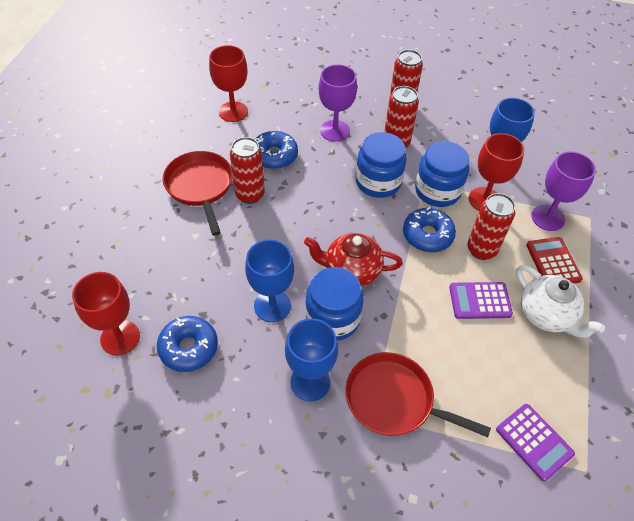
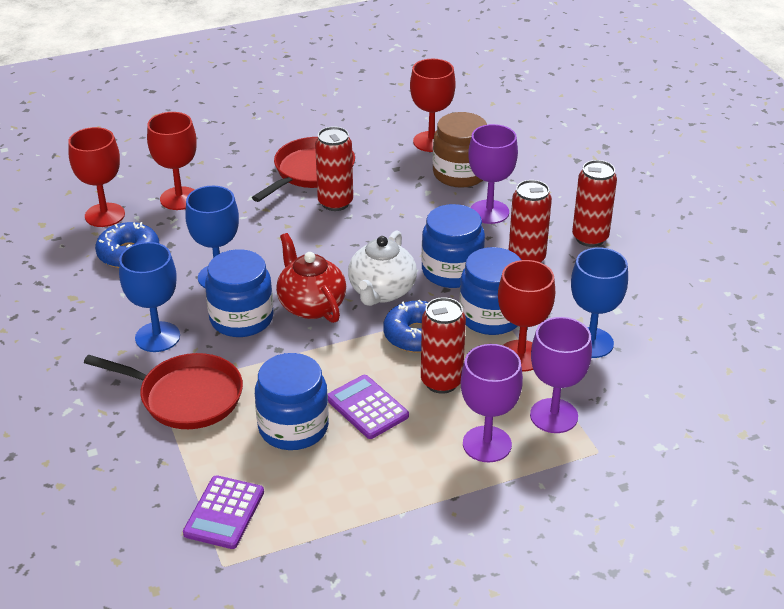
camera: 55 degrees right, 15 degrees down
blue donut [255,131,298,169] -> none
red pan [346,352,491,437] -> red pan turned 120 degrees clockwise [84,353,243,429]
white teapot [516,265,605,338] -> white teapot moved to [348,230,417,306]
red calculator [526,237,583,284] -> purple goblet [461,344,523,462]
none -> red goblet [147,112,197,210]
none -> blue jar [255,353,329,450]
none -> brown jar [433,112,487,188]

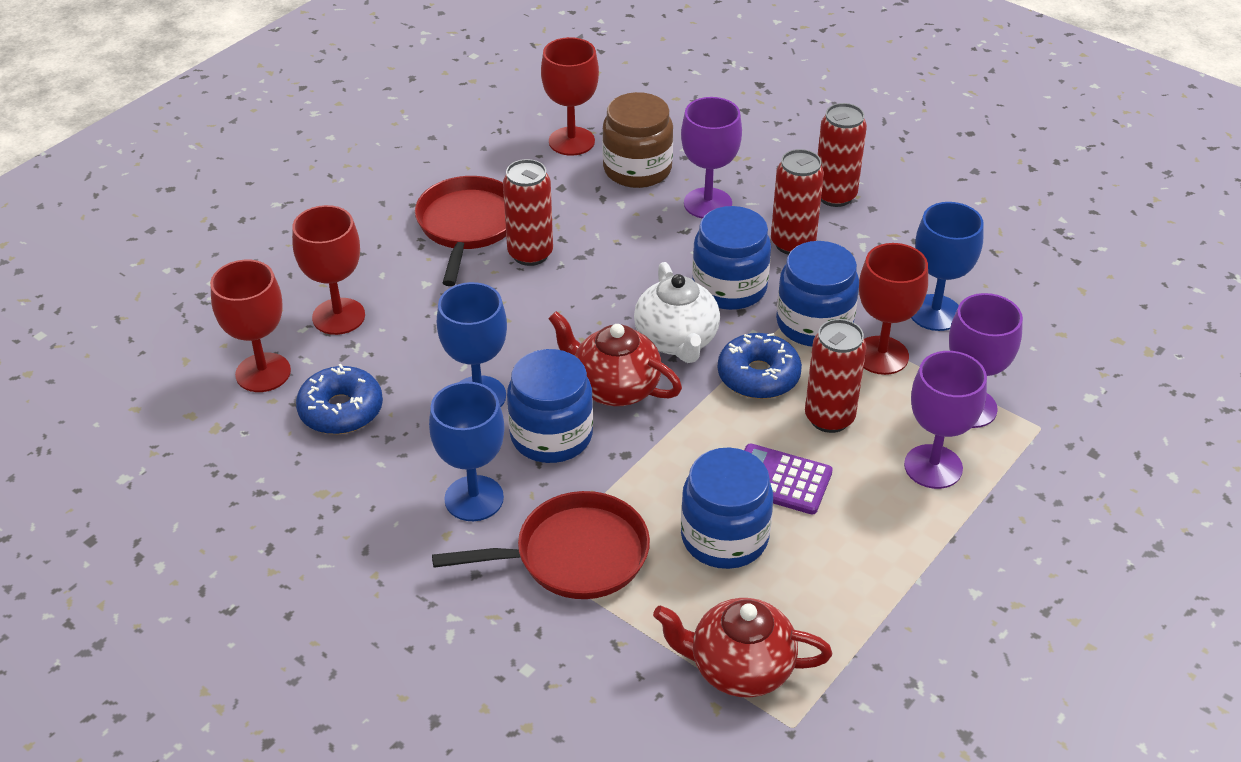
camera: 30 degrees left, 5 degrees up
purple calculator [183,475,264,549] -> red teapot [653,598,832,697]

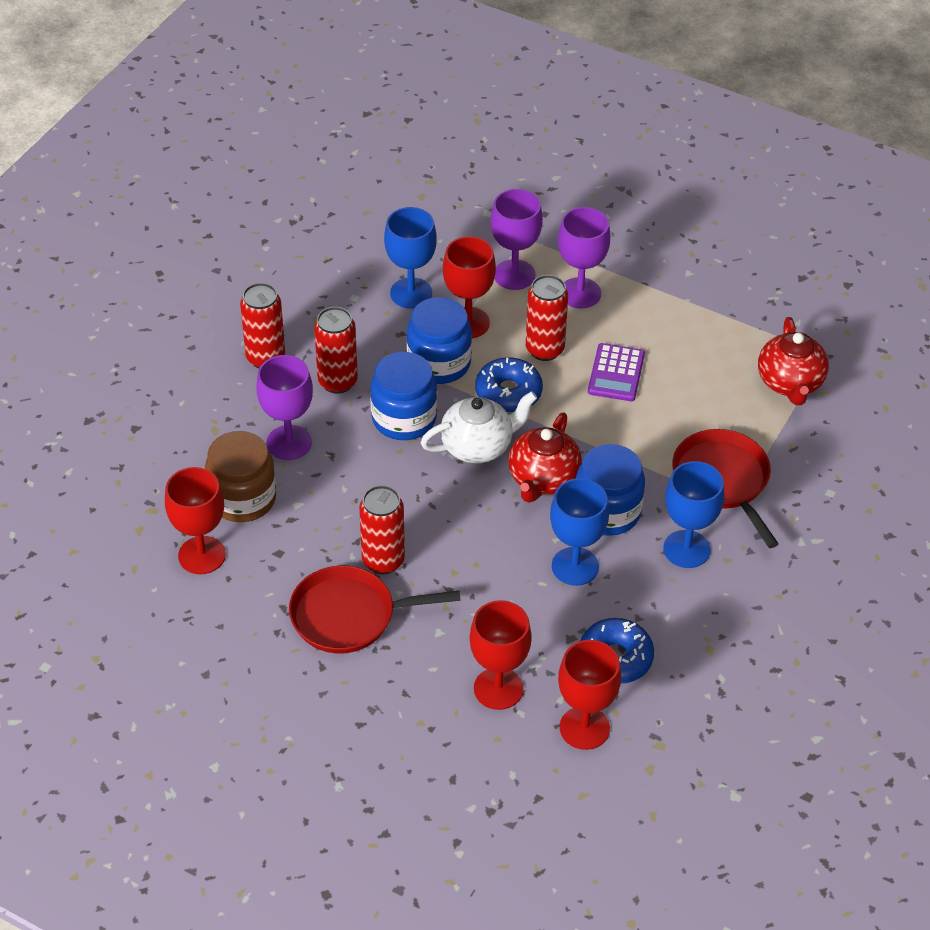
camera: 100 degrees left, 5 degrees up
blue jar [681,448,773,569] -> none

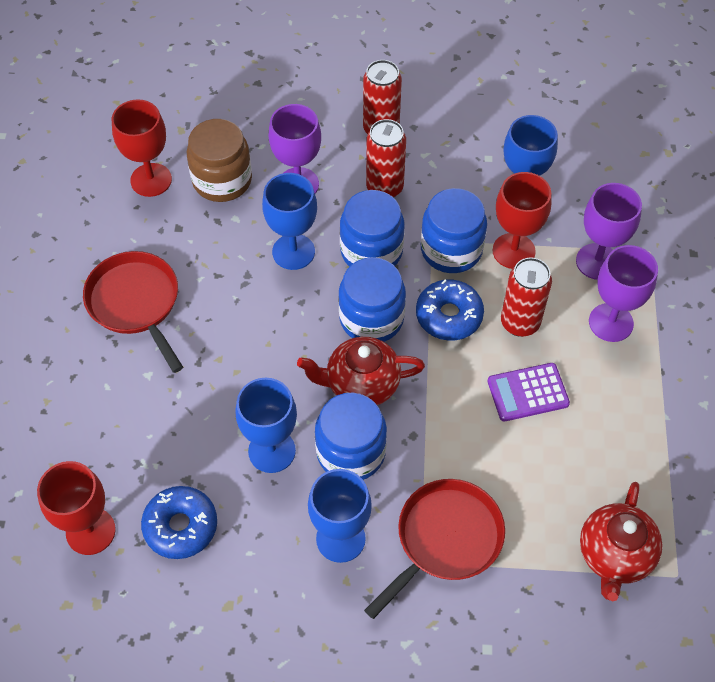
camera: 65 degrees right, 10 degrees up
red can [359,485,405,574] -> none
white teapot [421,391,537,463] -> blue jar [338,257,406,342]
red goblet [470,600,532,710] -> none
red teapot [758,317,829,405] -> red teapot turned 45 degrees counterclockwise [580,482,662,601]
none -> blue goblet [262,173,317,270]

